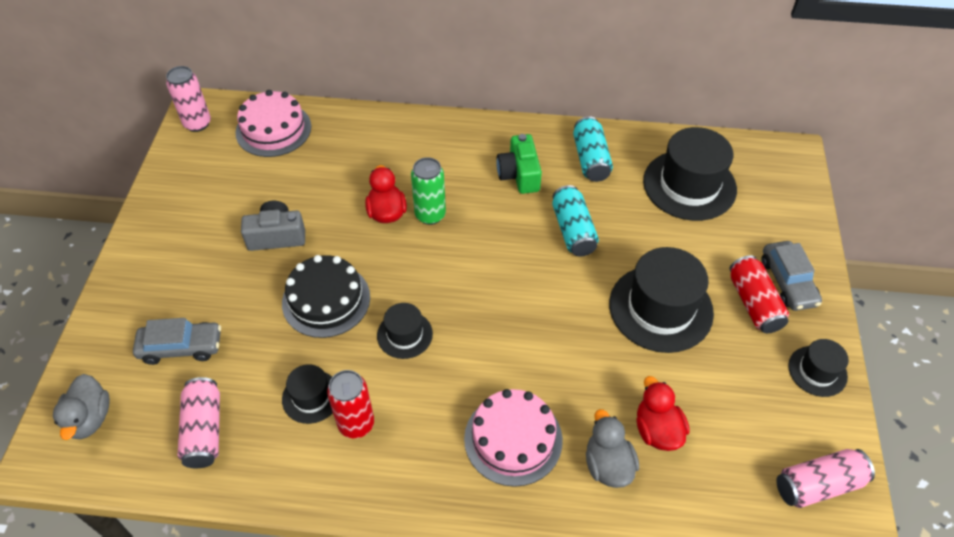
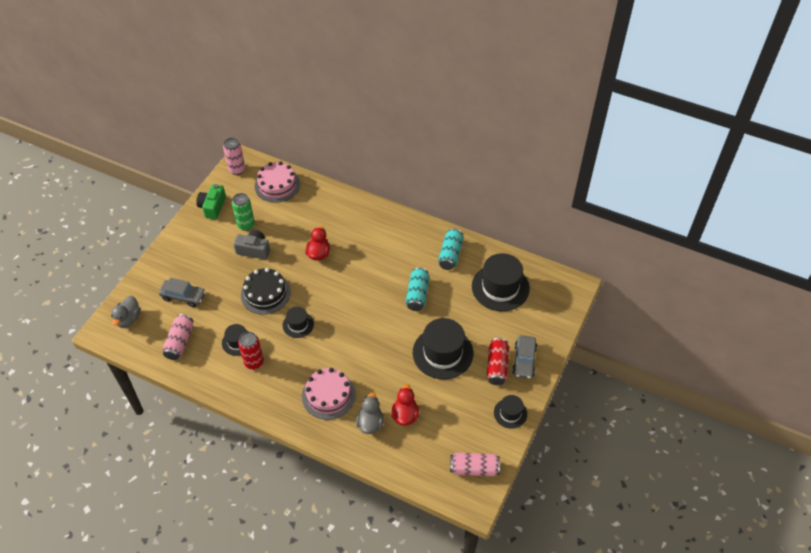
camera: 20 degrees right, 0 degrees up
green can [411,157,446,225] -> green can moved to [232,193,255,231]
green camera [496,134,542,194] -> green camera moved to [196,184,226,219]

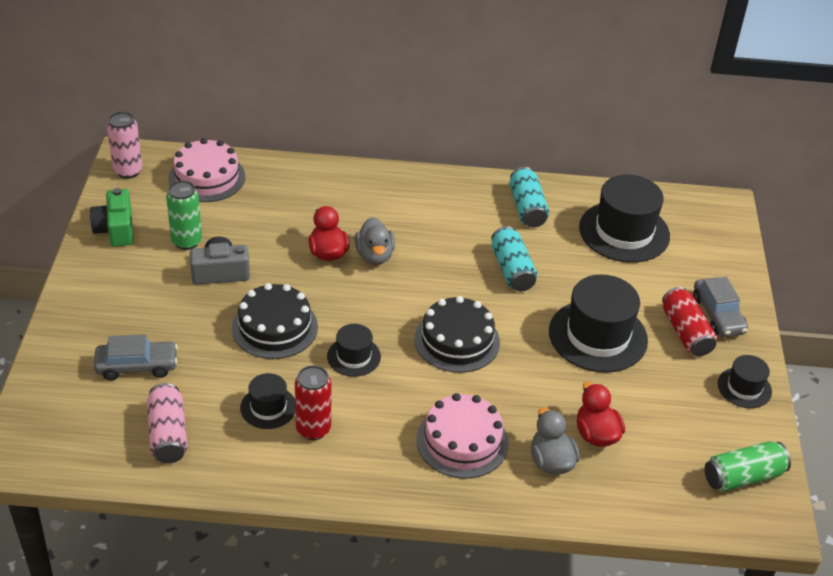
camera: 25 degrees left, 10 degrees down
grey duck [111,296,141,328] -> grey duck moved to [355,217,395,265]
pink can [450,452,500,476] -> green can [705,441,791,492]
none -> black cake [414,296,500,373]

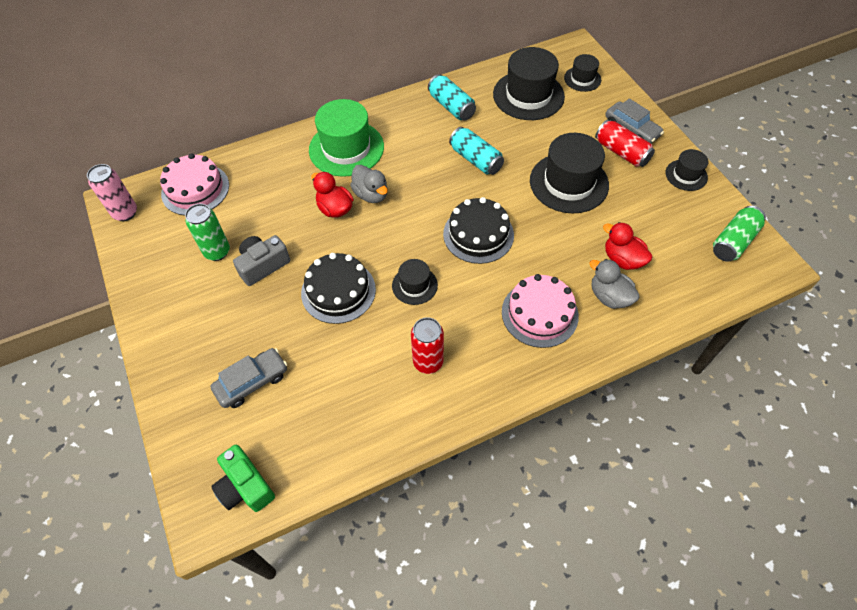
camera: 25 degrees left, 15 degrees up
green camera [90,188,133,247] -> green camera moved to [211,445,275,512]
pink can [147,383,188,463] -> none
black hat [240,373,295,429] -> black hat moved to [564,54,601,92]
none -> green hat [309,99,384,177]

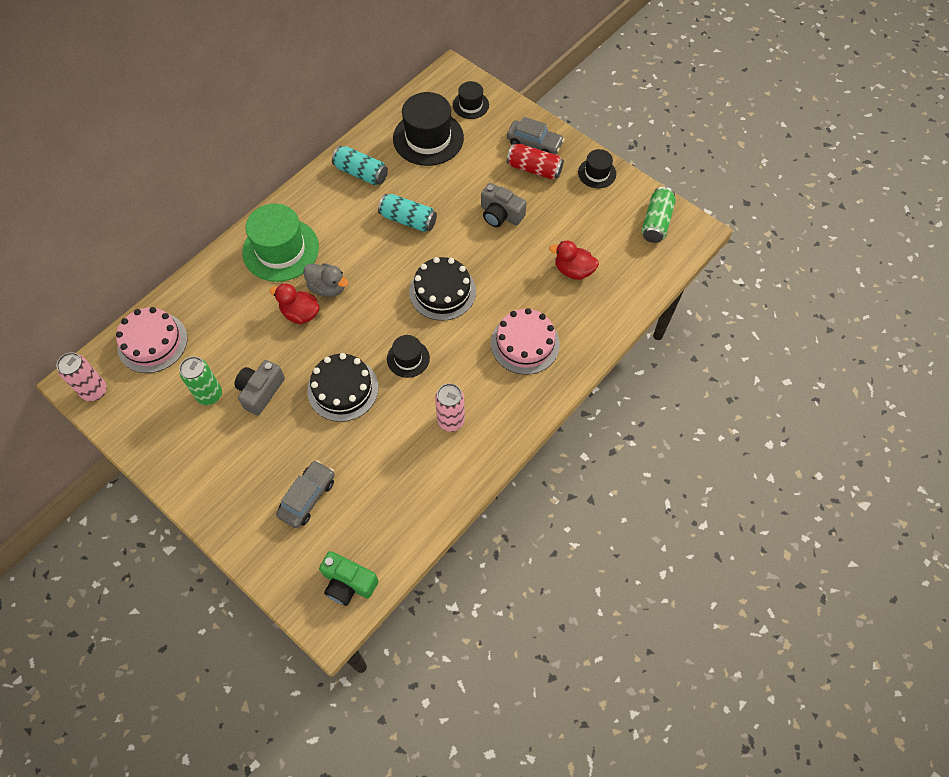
camera: 25 degrees left, 5 degrees up
red can [411,317,444,374] -> pink can [435,383,465,432]
black hat [530,133,609,213] -> grey camera [481,183,527,227]
grey duck [589,259,640,309] -> none

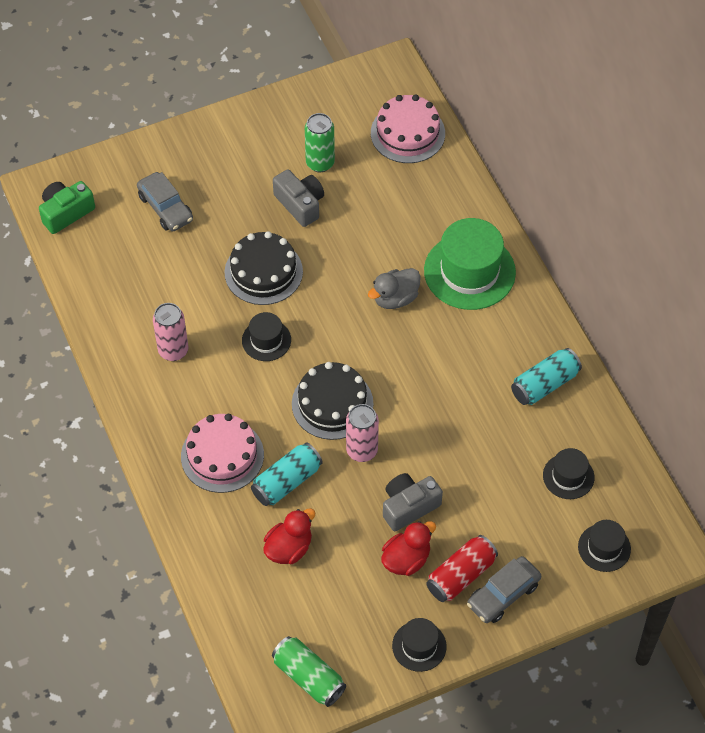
camera: 115 degrees right, 5 degrees down
pink can [57,352,107,401] -> pink can moved to [346,404,379,462]
red duck [269,283,320,324] -> red duck moved to [381,521,436,576]
turquoise can [378,194,437,232] -> turquoise can moved to [251,443,323,506]
black hat [393,92,464,166] -> black hat [543,448,595,499], size x0.53

